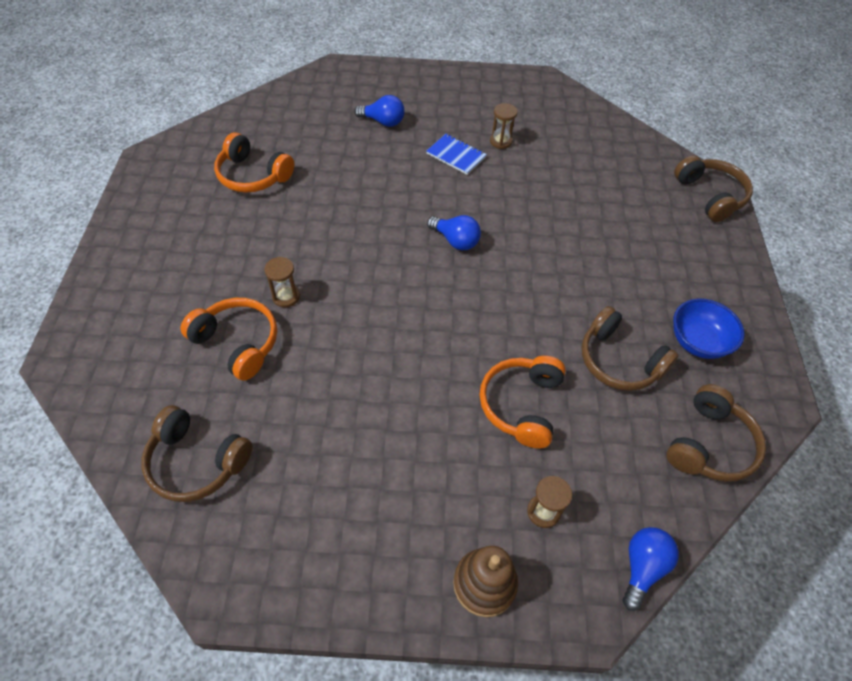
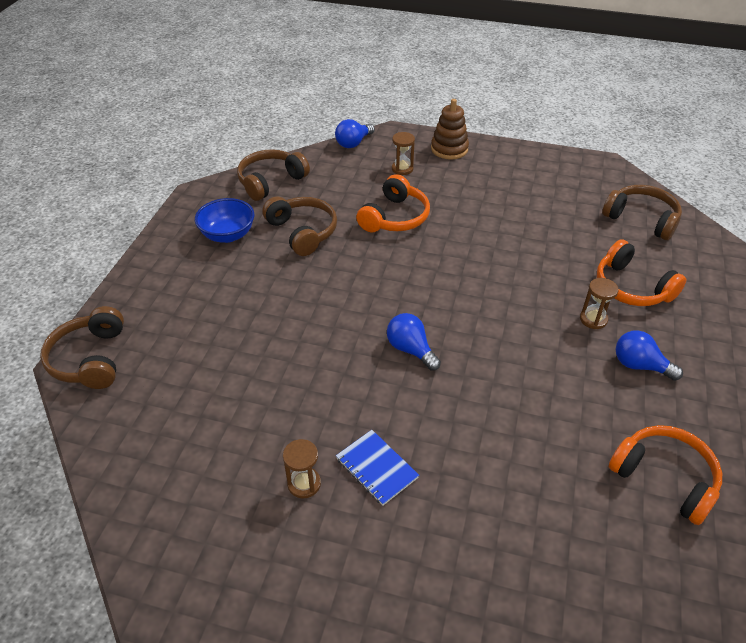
camera: 165 degrees left, 10 degrees down
blue light bulb [354,95,405,127] -> blue light bulb moved to [616,330,683,381]

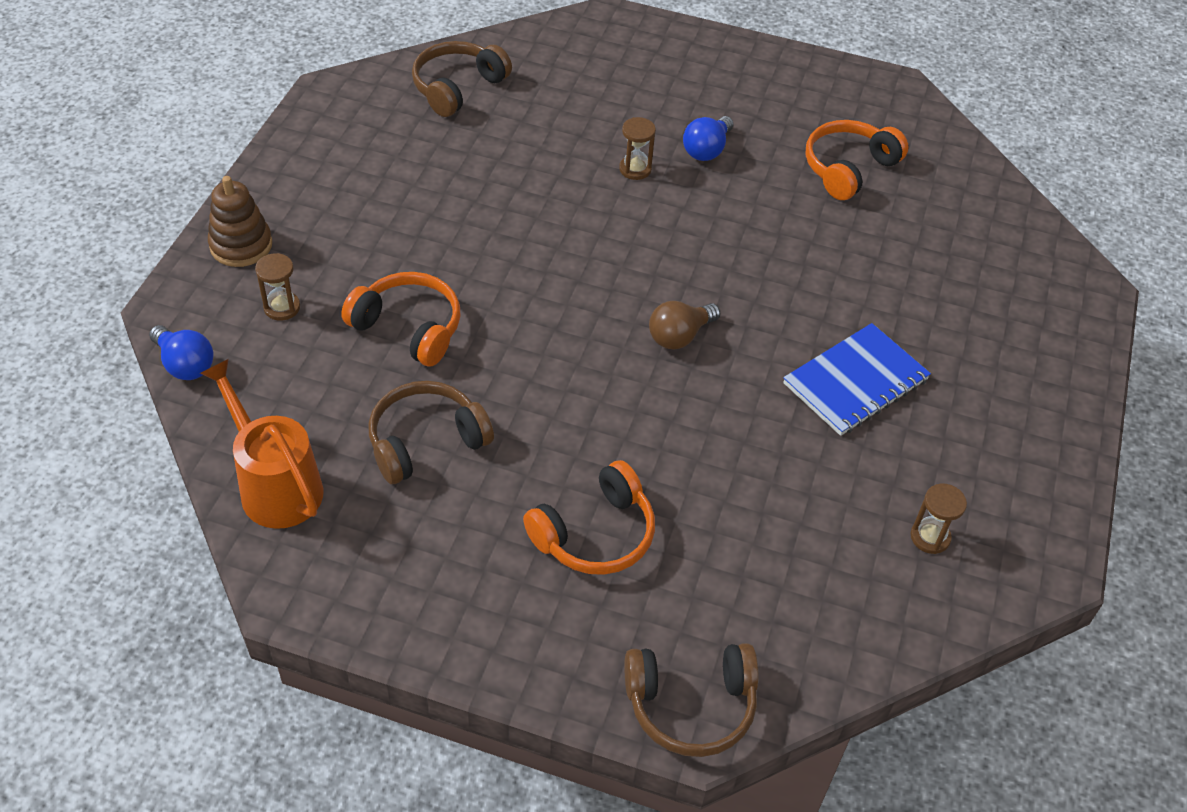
camera: 90 degrees left, 5 degrees up
blue bowl [195,198,254,243] -> none
brown headphones [237,149,310,201] -> orange watering can [200,359,323,529]
brown hourglass [283,439,321,498] -> brown hourglass moved to [911,484,967,554]
blue notebook [336,430,419,506] -> blue notebook [783,323,931,436], size x1.55
blue light bulb [387,313,441,371] -> brown light bulb [649,301,720,349]
orange headphones [597,239,686,306] -> orange headphones moved to [523,460,655,575]

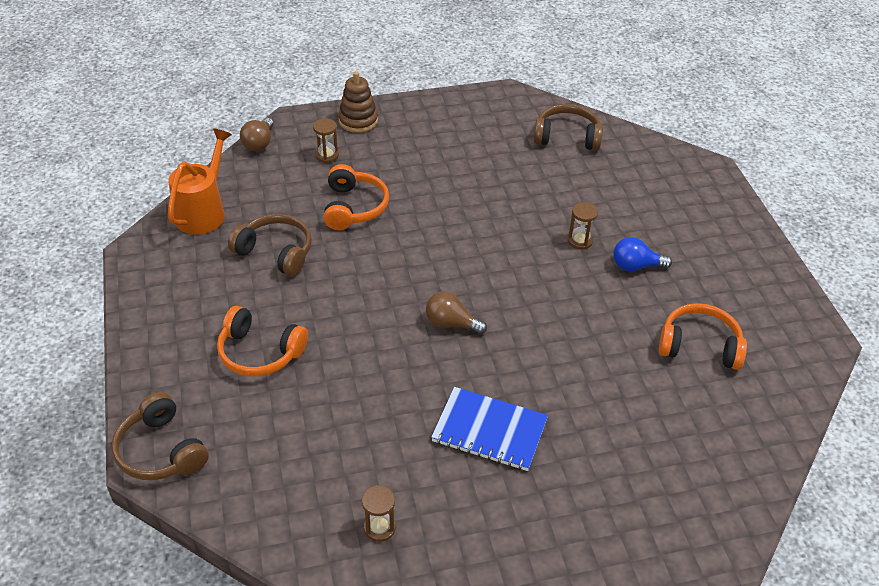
camera: 60 degrees right, 5 degrees down
blue light bulb [149,325,213,380] -> brown light bulb [240,118,273,151]

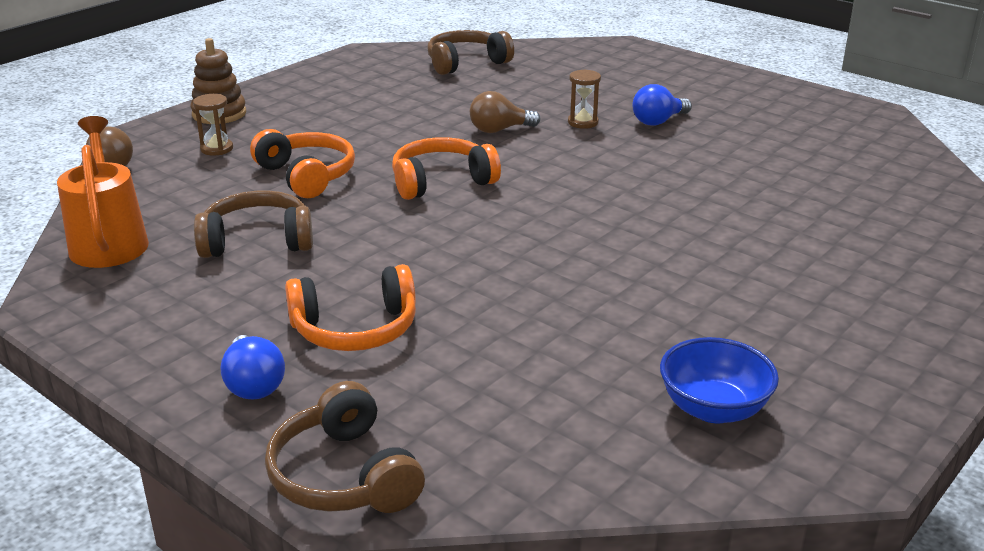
camera: 35 degrees left, 15 degrees down
brown headphones [112,392,209,480] -> brown headphones turned 45 degrees clockwise [265,381,425,513]
brown hourglass [362,485,396,542] -> blue bowl [660,337,779,424]
brown light bulb [426,291,487,335] -> brown light bulb moved to [470,91,540,133]
blue notebook [431,387,548,471] -> none
orange headphones [659,303,747,370] -> orange headphones moved to [392,137,501,200]
none -> blue light bulb [220,335,285,400]

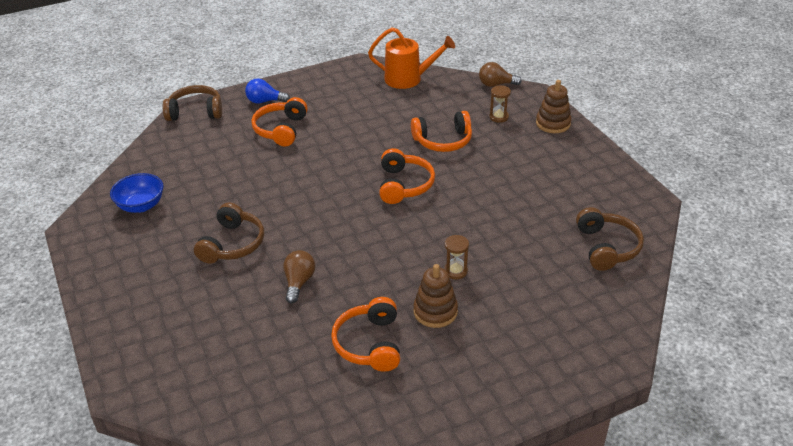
camera: 115 degrees right, 10 degrees up
brown headphones [194,191,313,258] -> brown headphones moved to [194,203,264,264]
brown light bulb [470,91,540,133] -> brown light bulb moved to [283,250,315,303]
blue light bulb [632,84,692,126] -> brown stacking toy [413,264,458,328]
none -> orange headphones [331,297,400,372]

